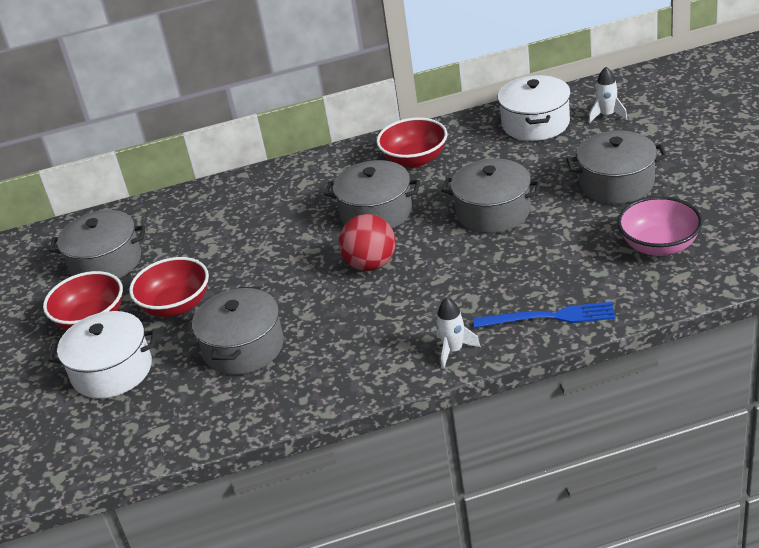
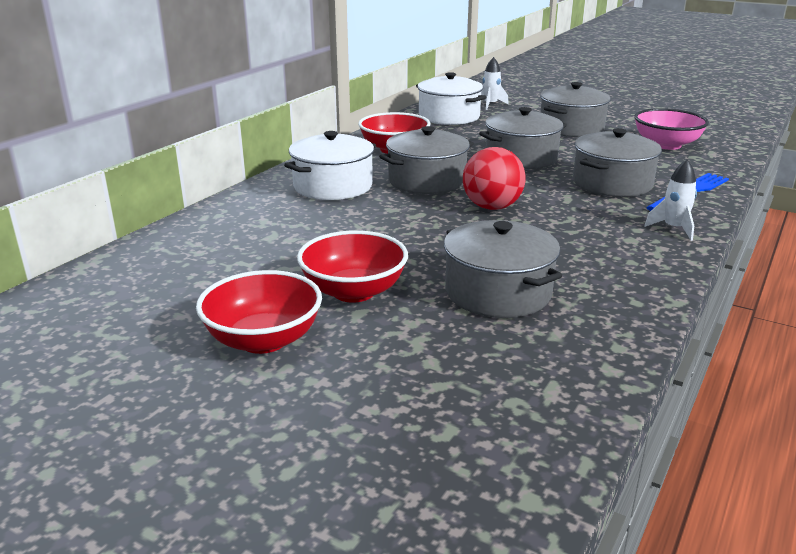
camera: 50 degrees left, 10 degrees down
white pot [48,311,157,399] -> white pot moved to [284,131,376,200]
grey pot [49,210,146,278] -> grey pot moved to [573,128,662,197]

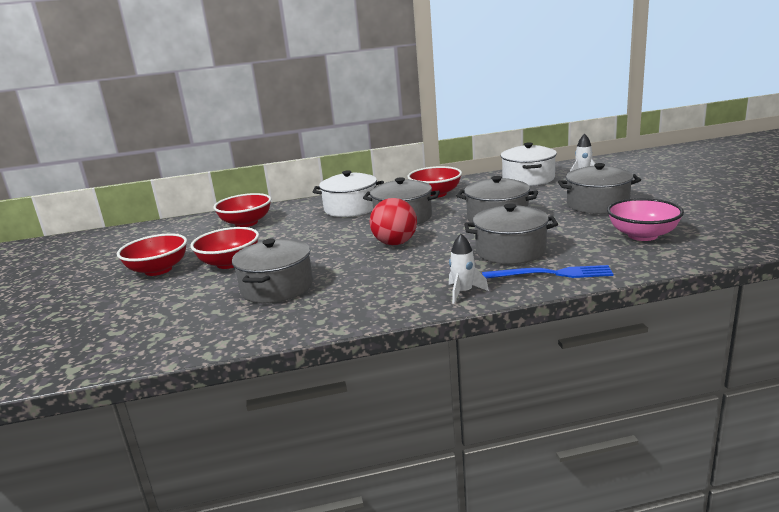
camera: 50 degrees right, 5 degrees down
none -> red bowl [213,193,271,227]

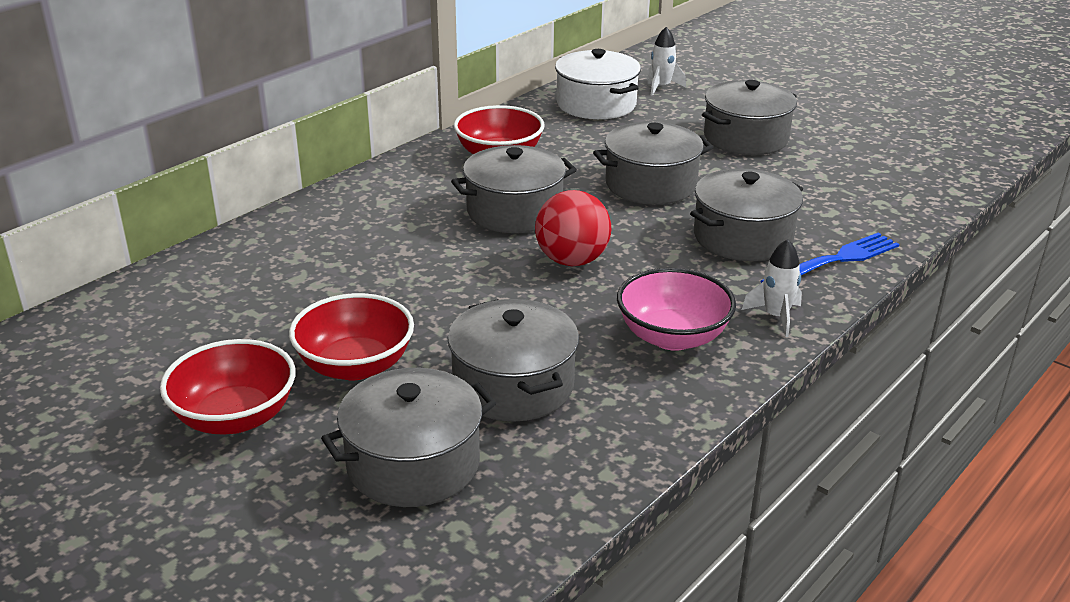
camera: 40 degrees left, 10 degrees up
red bowl [213,193,271,227] -> none
white pot [313,170,384,217] -> none
pink bowl [607,198,684,241] -> pink bowl moved to [617,268,736,351]
none -> grey pot [321,368,496,507]

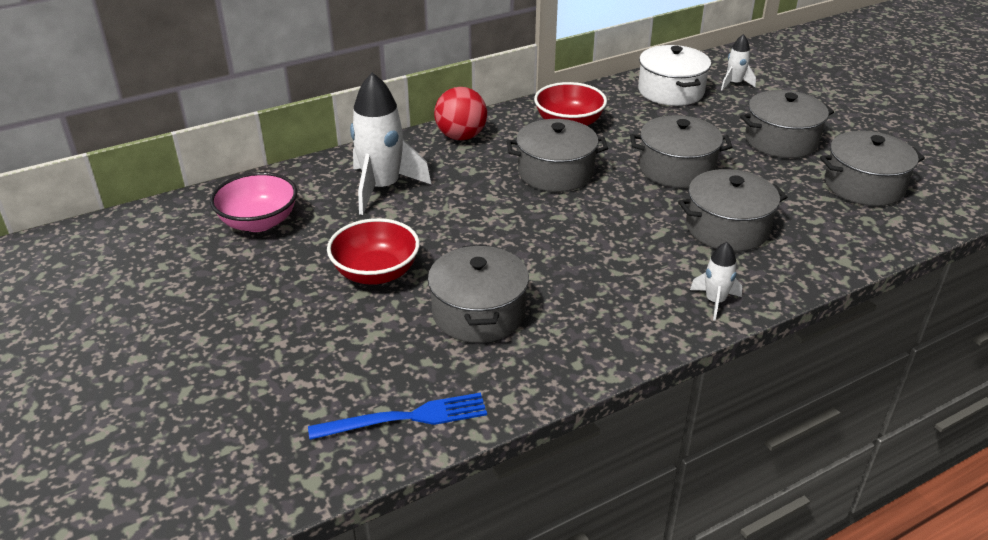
camera: 20 degrees right, 5 degrees up
red bowl [160,339,295,434] -> none
grey pot [321,368,496,507] -> grey pot moved to [820,131,925,206]
red ball [535,190,611,266] -> red ball moved to [434,87,487,140]
pink bowl [617,268,736,351] -> pink bowl moved to [210,172,297,232]
blue fork [760,233,899,283] -> blue fork moved to [308,393,487,440]
none -> white rocket [350,72,431,215]

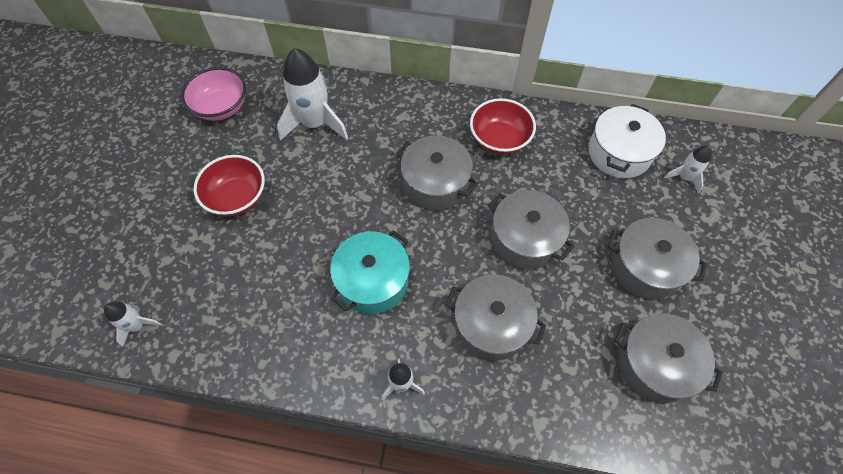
camera: 40 degrees right, 25 degrees up
blue fork [308,393,487,440] -> white rocket [104,302,162,347]
grey pot [428,245,529,343] -> none
red ball [434,87,487,140] -> none
none -> turquoise pot [330,230,410,314]

